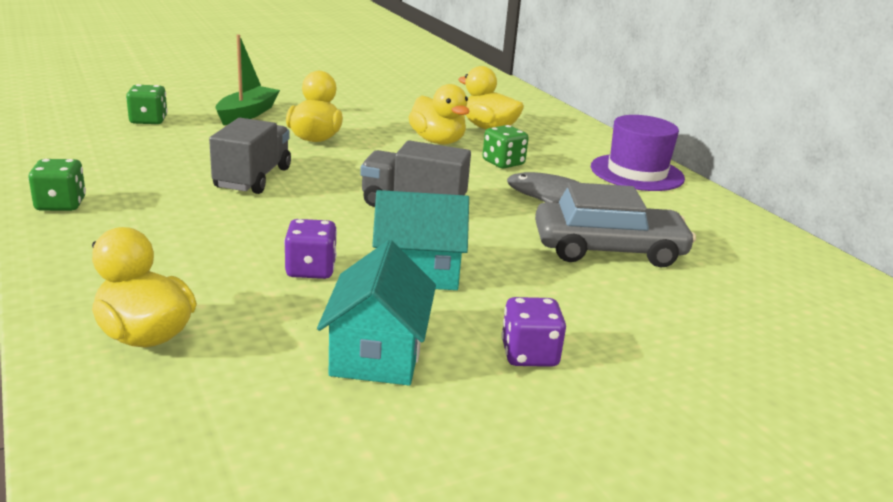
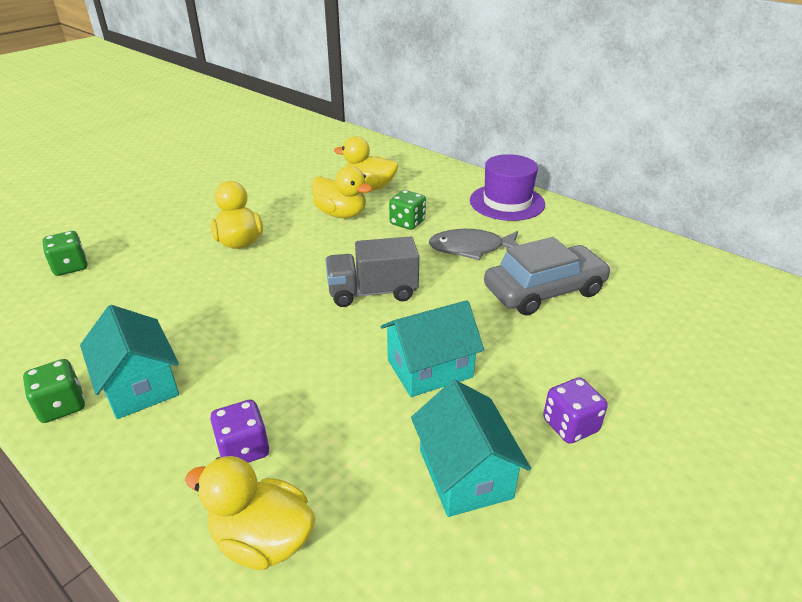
camera: 20 degrees left, 10 degrees up
grey truck [209,118,291,194] -> none
green boat [215,34,280,125] -> none
purple dice [284,219,337,279] -> purple dice moved to [210,400,269,463]
none -> turquoise house [80,305,179,419]

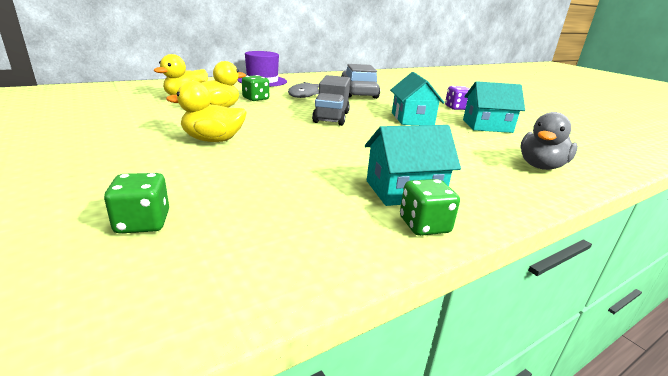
camera: 75 degrees left, 10 degrees down
yellow duck [185,456,315,570] -> grey duck [520,112,578,170]
purple dice [210,400,269,463] -> none

